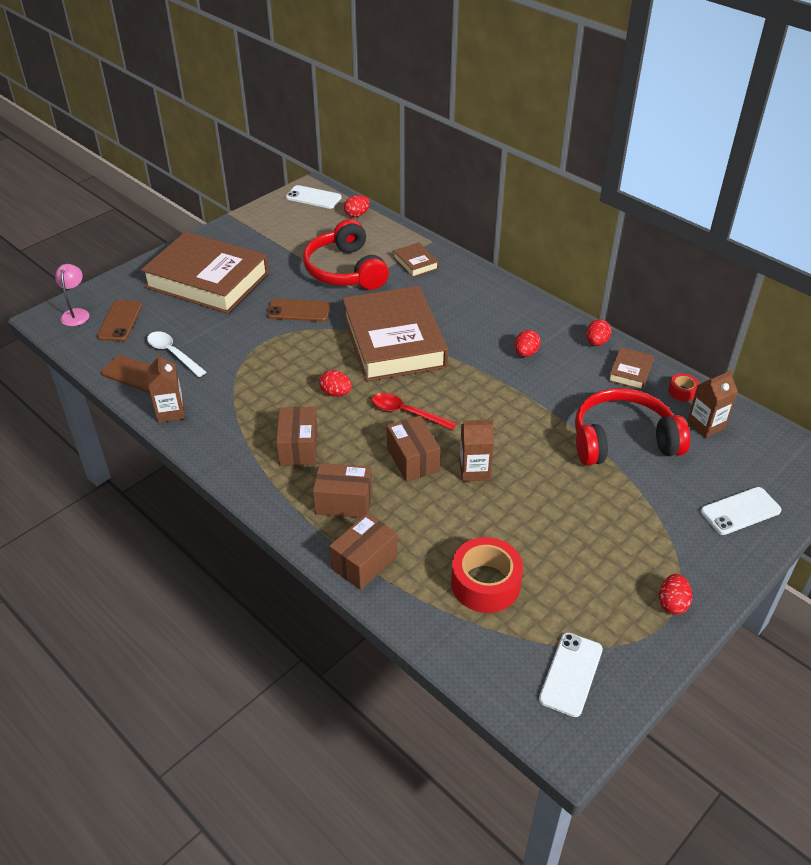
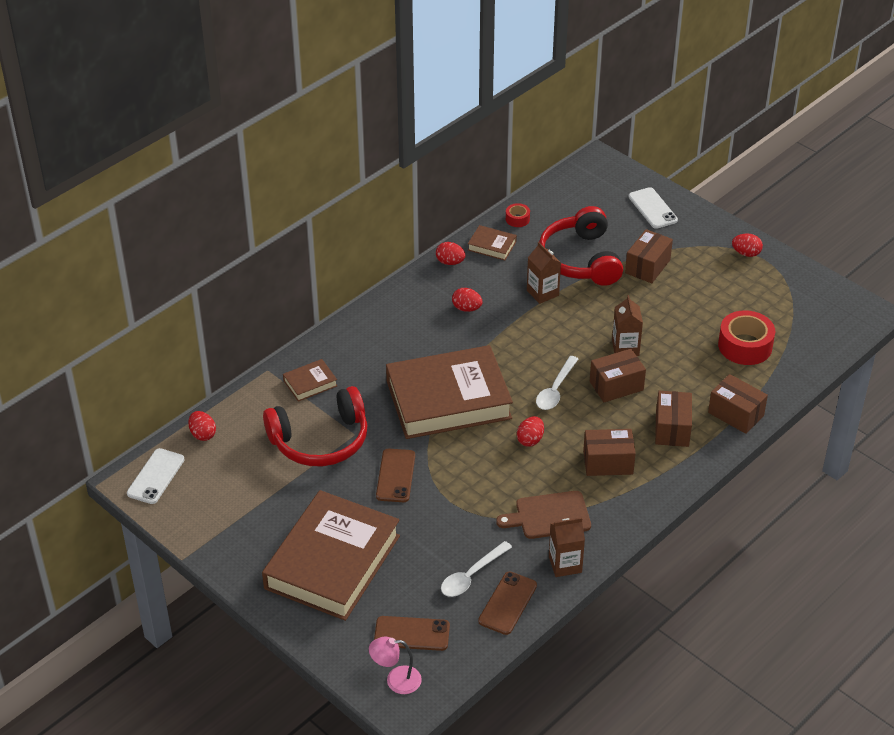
camera: 90 degrees left, 0 degrees up
red spoon [372,393,457,430] -> white spoon [536,356,578,410]
white phone [539,632,603,717] -> none
brown carton [687,370,738,438] -> brown carton moved to [527,242,561,304]
none -> brown cutting board [496,491,591,539]
none -> brown box [625,229,673,283]

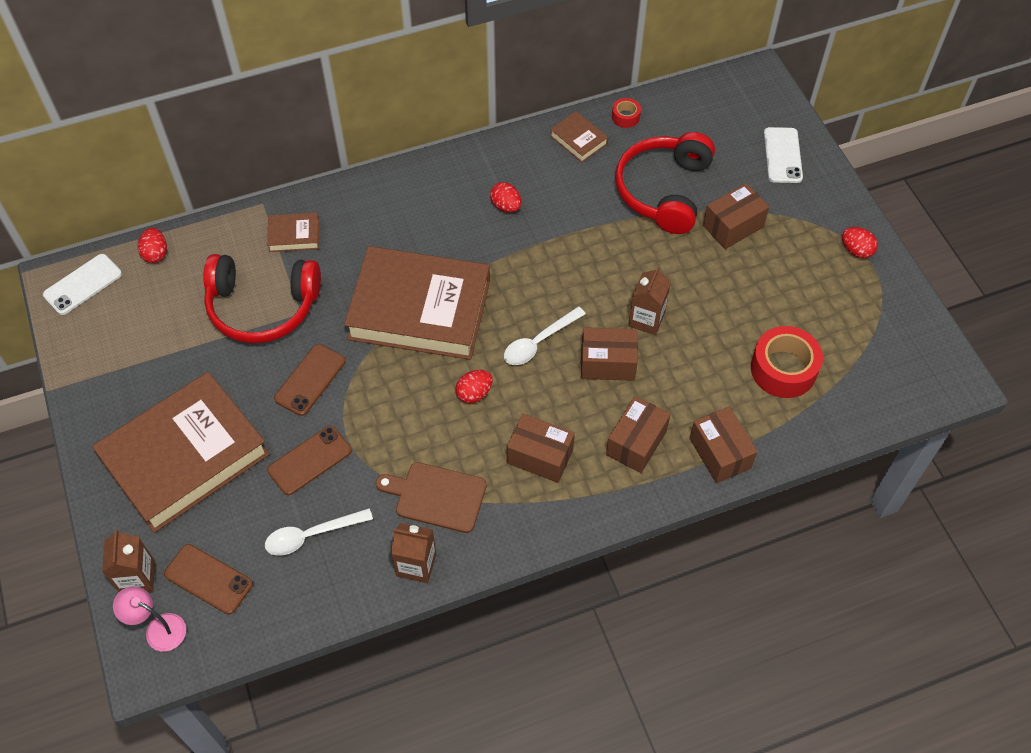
camera: 25 degrees right, 15 degrees up
red egg [436,242,466,265] -> none
brown phone [478,572,537,635] -> brown phone moved to [267,426,352,495]
brown carton [527,242,561,304] -> brown carton moved to [102,530,155,592]

